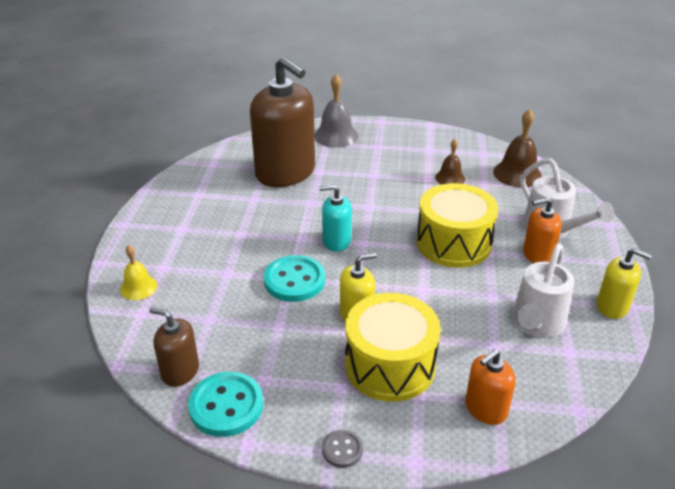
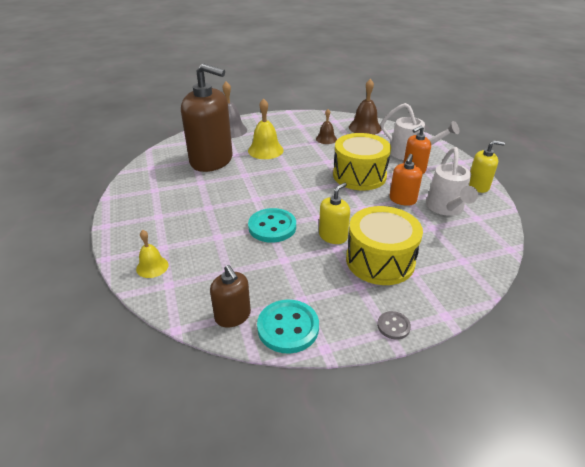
camera: 25 degrees left, 0 degrees up
brown soap dispenser [149,307,199,387] -> brown soap dispenser turned 120 degrees counterclockwise [210,265,251,328]
turquoise soap dispenser [319,185,352,252] -> none
orange soap dispenser [465,349,516,425] -> orange soap dispenser moved to [389,154,422,206]
none -> yellow bell [248,98,284,159]

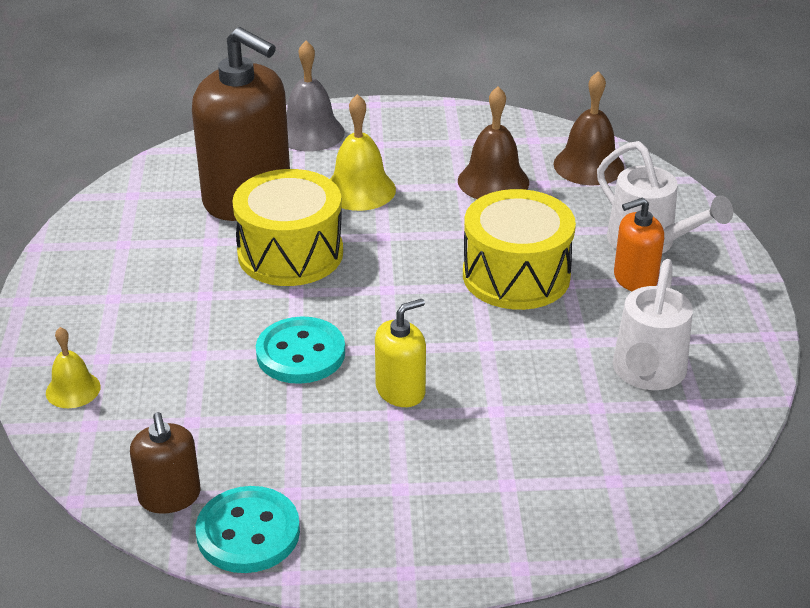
camera: 15 degrees right, 0 degrees up
brown bell [316,109,337,144] -> brown bell [458,86,529,199], size x1.61
yellow drum [346,206,423,285] -> yellow drum moved to [232,169,343,286]
grey button [377,311,411,340] -> none
orange soap dispenser [389,154,422,206] -> none
yellow soap dispenser [469,140,505,193] -> none

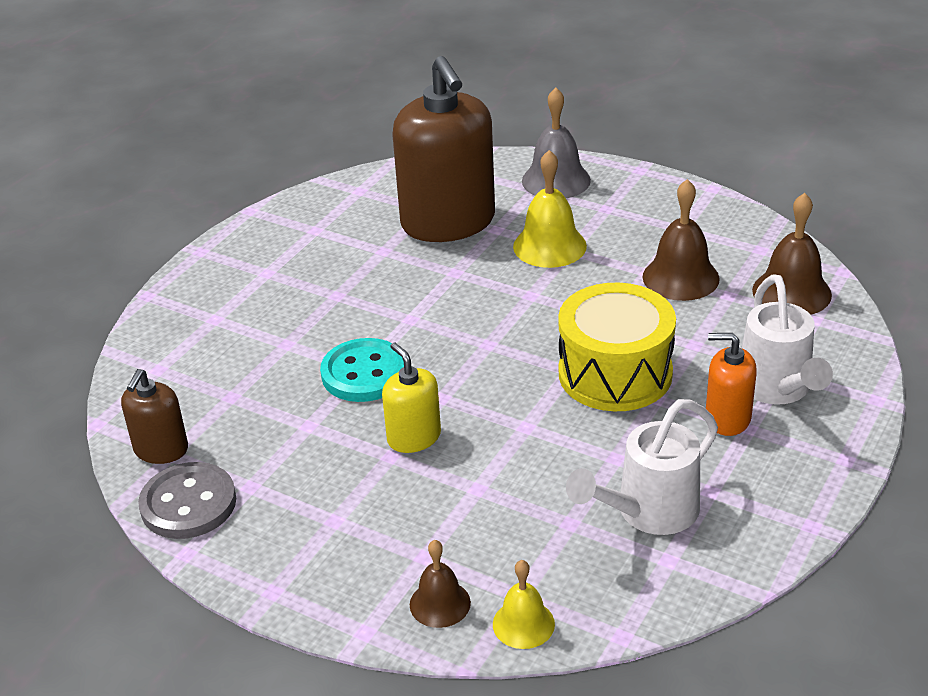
camera: 35 degrees right, 0 degrees up
yellow bell [46,327,101,408] -> yellow bell moved to [493,560,555,649]
turquoise button [196,486,300,573] -> grey button [138,462,236,539]
yellow drum [232,169,343,286] -> none
yellow soap dispenser [375,299,426,407] -> yellow soap dispenser turned 120 degrees counterclockwise [382,343,441,453]
none -> brown bell [410,540,471,628]

